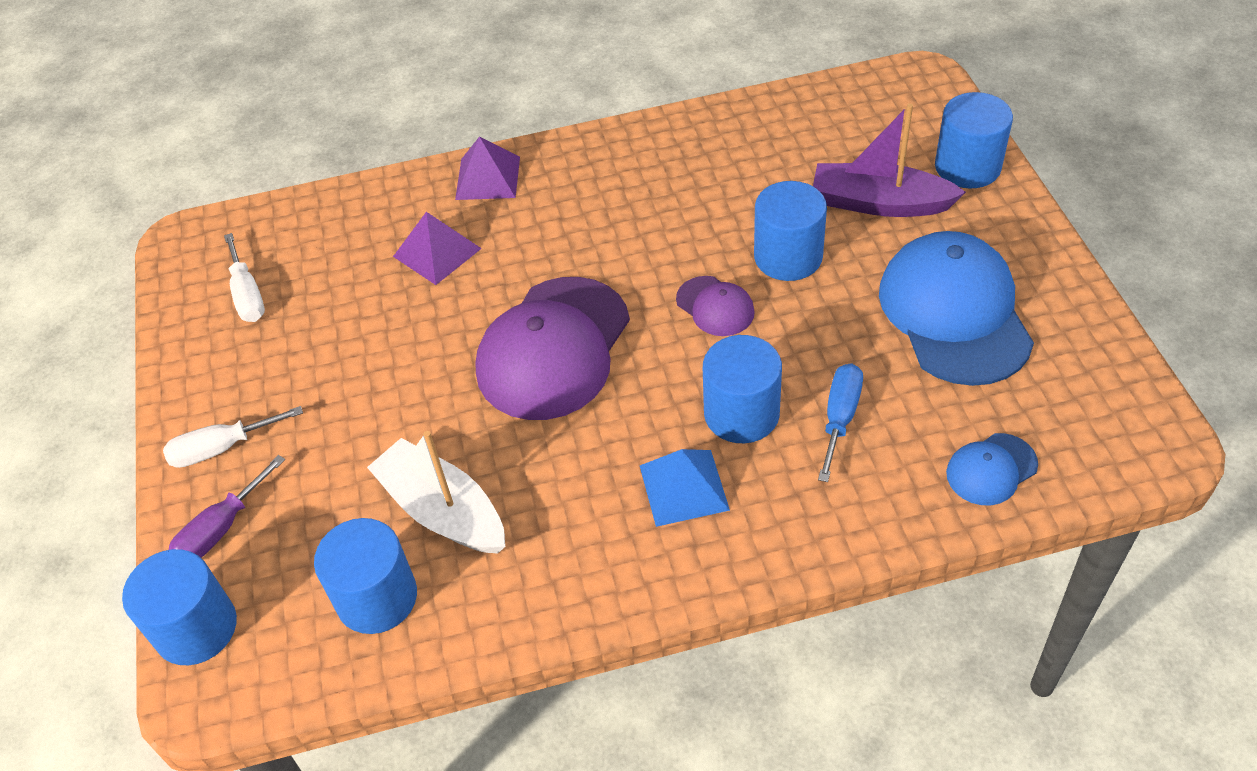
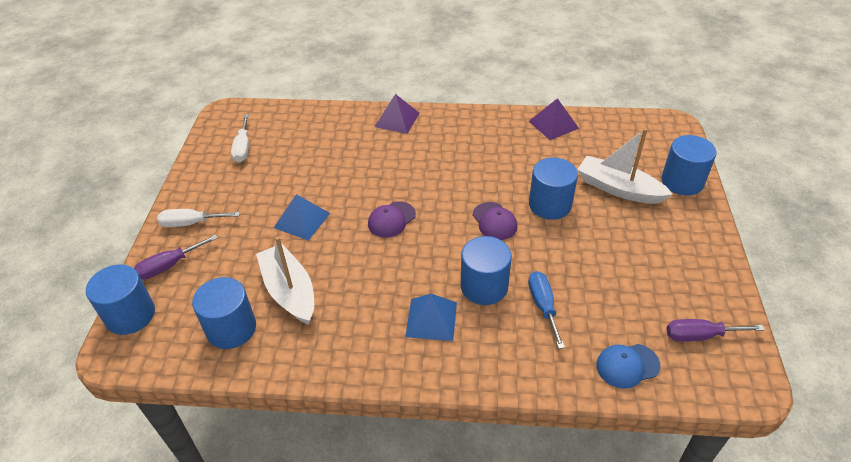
camera: 15 degrees right, 5 degrees down
purple pyramid [393,212,482,285] -> purple pyramid moved to [529,98,579,140]
purple cap [475,277,630,420] -> purple cap [368,201,416,238], size x0.47
purple boat [813,103,966,217] -> white boat [577,128,673,204]
blue screwdriver [818,363,863,482] -> blue screwdriver turned 45 degrees counterclockwise [528,271,565,349]
blue cap [879,231,1034,386] -> none
none -> blue pyramid [274,194,330,241]
none -> purple screwdriver [667,319,765,342]

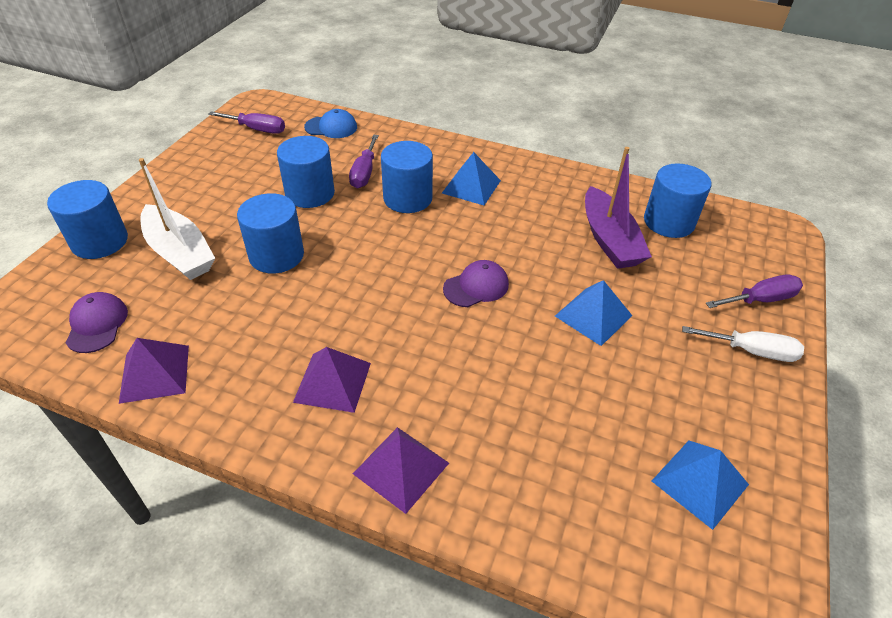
camera: 165 degrees left, 0 degrees up
blue cylinder [86,264,155,335] -> blue cylinder moved to [277,136,335,208]
white screwdriver [231,114,249,163] -> blue pyramid [652,441,749,530]
white boat [256,236,314,325] -> purple boat [585,147,652,269]
purple cap [473,202,517,240] -> purple cap moved to [66,292,128,353]
blue screwdriver [528,271,565,349] -> purple screwdriver [349,135,379,188]
none -> purple pyramid [293,347,371,413]

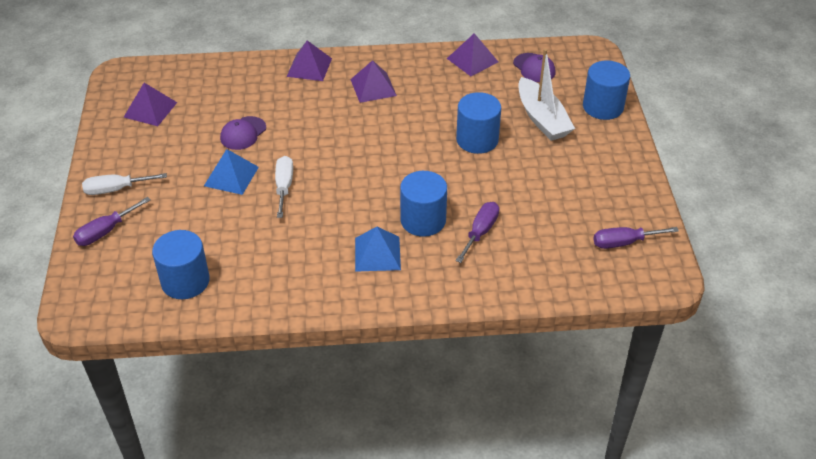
camera: 155 degrees right, 0 degrees up
white boat [139,158,215,280] -> white boat turned 135 degrees counterclockwise [518,49,575,141]
blue cylinder [277,136,335,208] -> none
blue cap [304,109,357,138] -> none
purple screwdriver [349,135,379,188] -> purple screwdriver turned 45 degrees clockwise [456,202,499,263]
purple cap [443,260,509,307] -> purple cap moved to [220,116,266,150]
purple boat [585,147,652,269] -> none
blue pyramid [652,441,749,530] -> purple pyramid [124,83,177,126]
none -> white screwdriver [275,156,293,218]

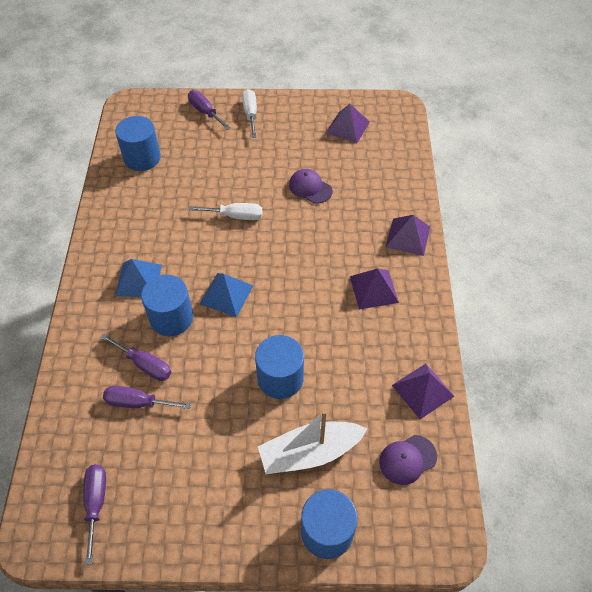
camera: 95 degrees right, 10 degrees up
blue pyramid [204,149,259,195] -> blue pyramid moved to [200,273,254,317]
none -> purple screwdriver [103,386,191,409]

